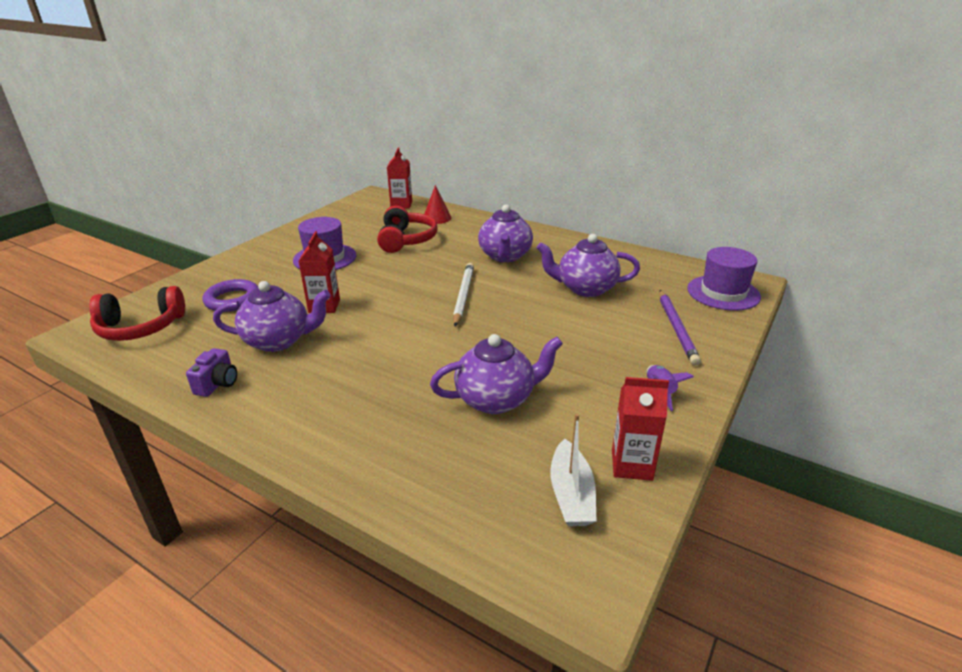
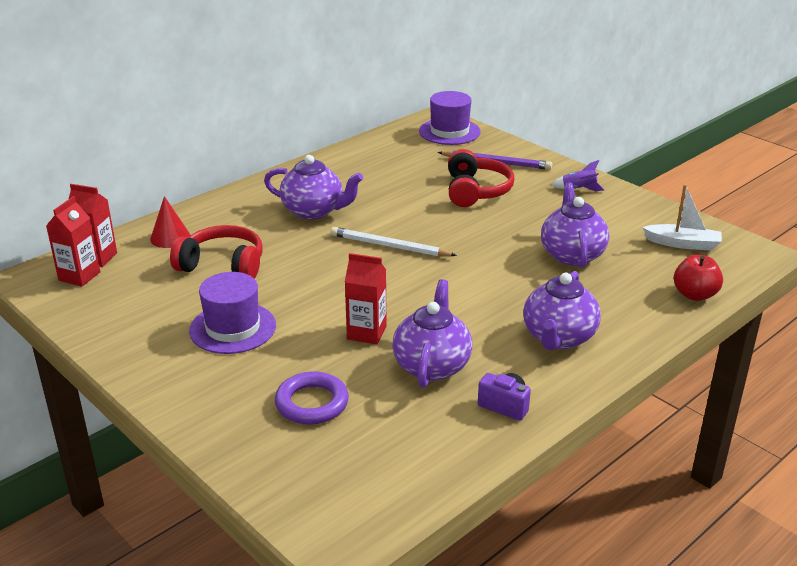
camera: 75 degrees left, 0 degrees up
red headphones [90,286,185,341] -> red headphones moved to [448,149,514,207]
purple teapot [537,234,640,297] -> purple teapot moved to [523,271,601,351]
red carton [612,377,669,481] -> red carton moved to [46,196,100,287]
none -> red apple [674,255,723,301]

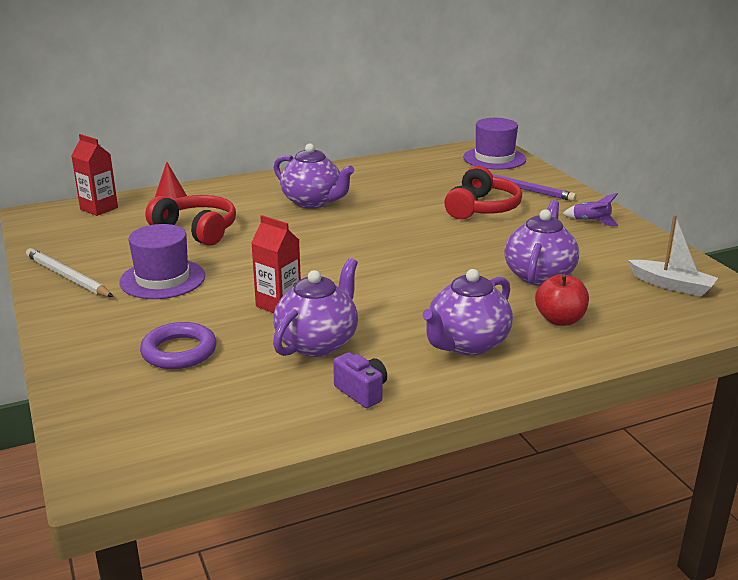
camera: 20 degrees right, 5 degrees down
red carton [46,196,100,287] -> none
white pencil [330,227,457,257] -> white pencil moved to [26,248,113,297]
red apple [674,255,723,301] -> red apple moved to [535,274,589,326]

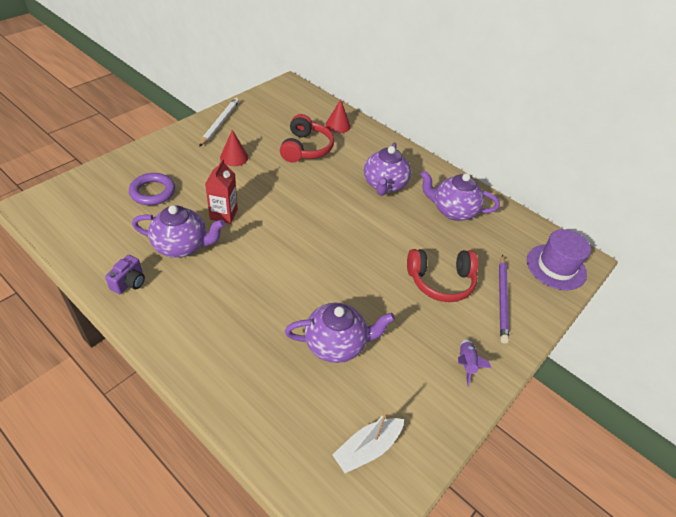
camera: 60 degrees right, 20 degrees up
red carton [71,134,118,216] -> none
purple hat [119,224,205,299] -> red cone [220,130,248,166]
purple teapot [422,269,513,355] -> purple teapot moved to [420,170,500,221]
red apple [535,274,589,326] -> none
white boat [628,215,718,296] -> white boat turned 45 degrees clockwise [332,412,404,473]

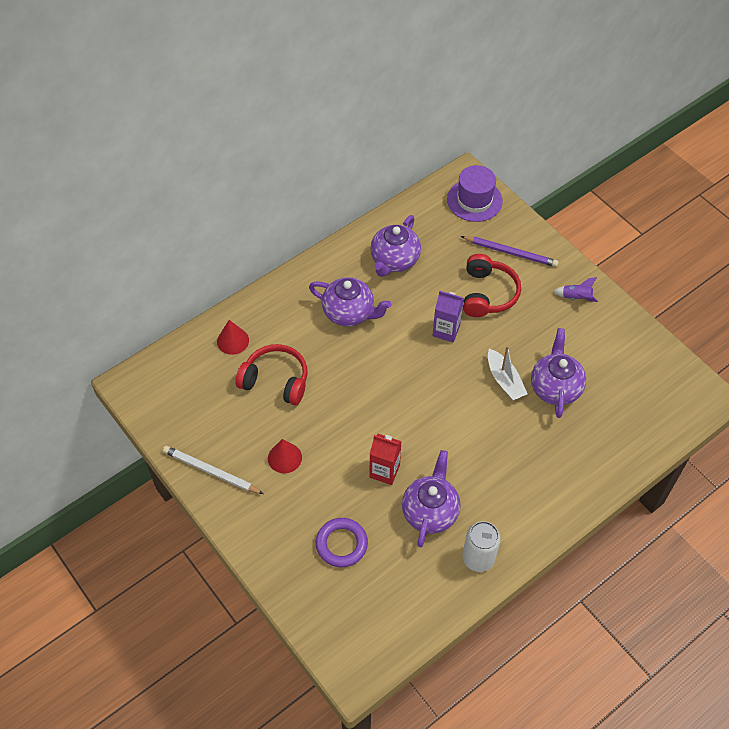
camera: 75 degrees left, 10 degrees up
purple camera [105,255,145,294] -> white can [462,521,501,572]
white boat [332,412,404,473] -> white boat moved to [488,346,527,400]
none -> purple carton [433,291,464,342]

